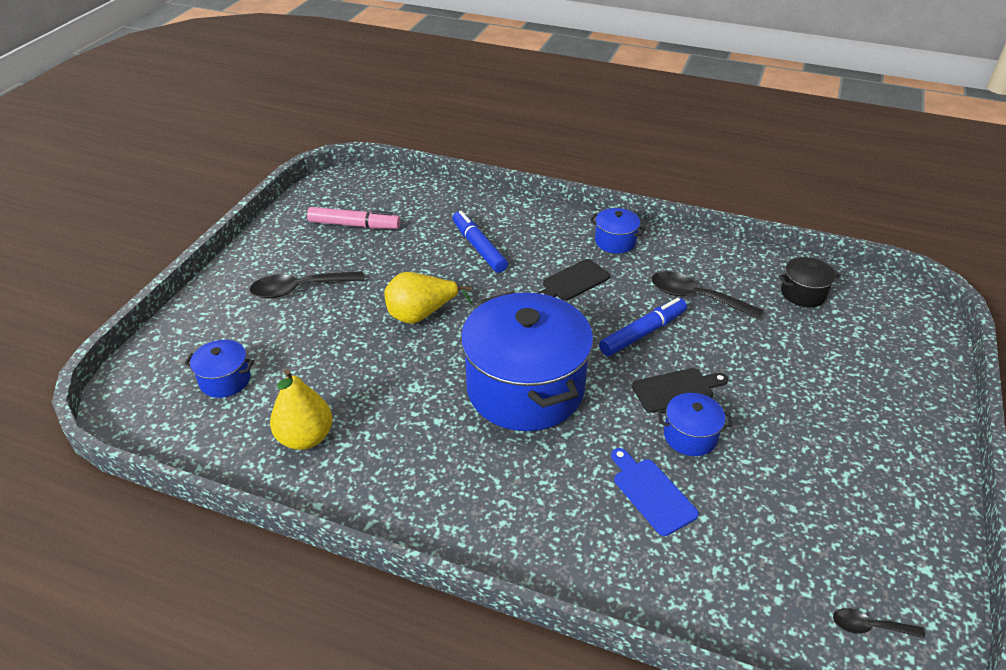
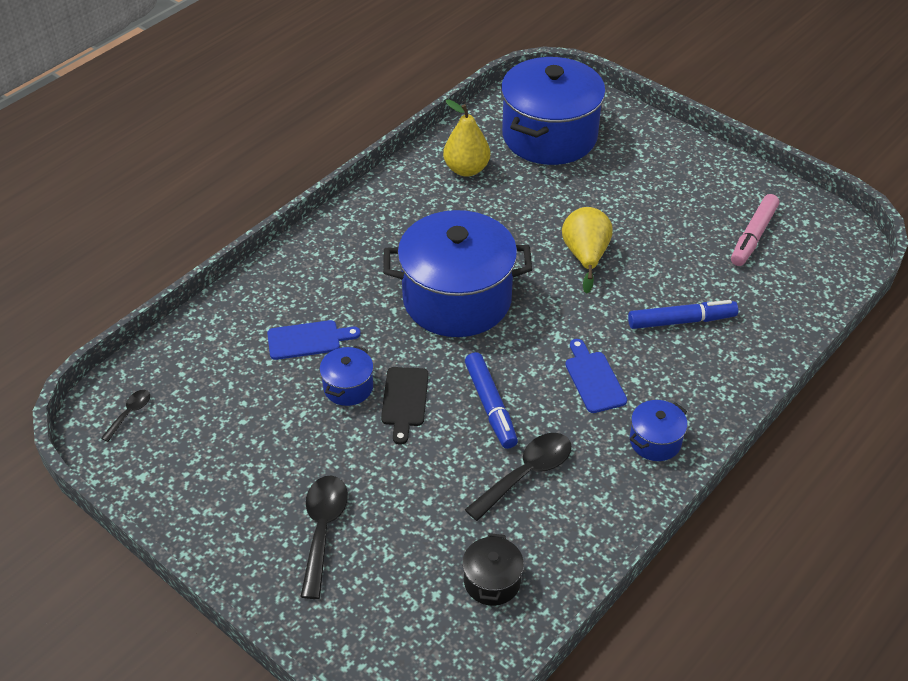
camera: 110 degrees right, 5 degrees up
blue pot [184,340,254,398] -> blue pot [501,57,606,165], size x2.32
black spoon [250,271,365,298] -> black spoon moved to [300,475,348,599]
black cutting board [538,259,610,301] -> blue cutting board [565,339,627,413]

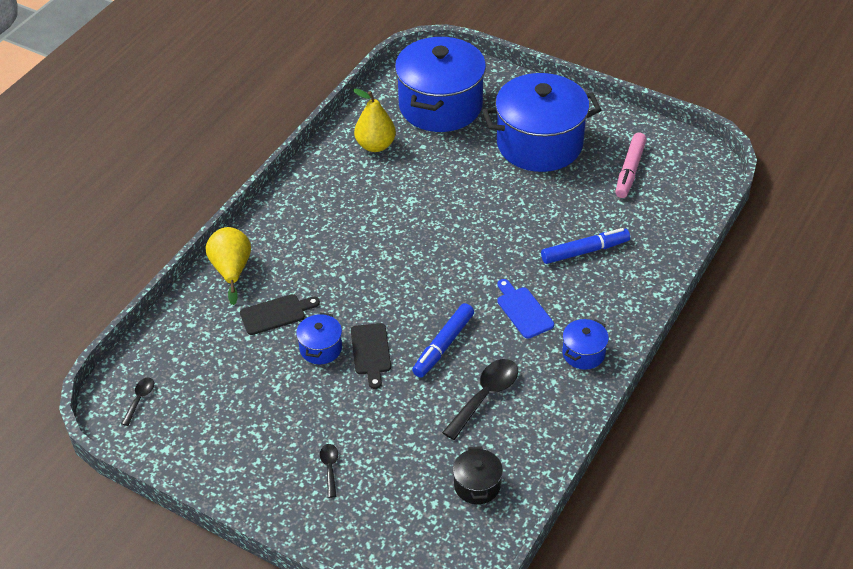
camera: 10 degrees left, 0 degrees up
blue cutting board [267,320,361,360] -> black cutting board [240,294,320,335]
black spoon [300,475,348,599] -> black spoon [320,444,338,498], size x0.53
blue pot [383,210,532,337] -> blue pot moved to [483,73,601,172]
blue marker [465,352,518,449] -> blue marker turned 60 degrees clockwise [412,303,474,378]
yellow pear [562,207,613,294] -> yellow pear moved to [206,227,251,305]

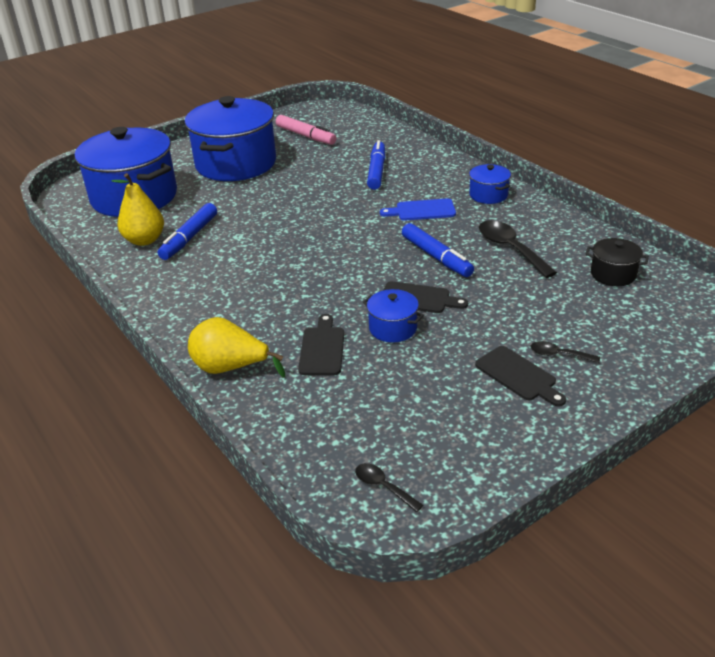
camera: 65 degrees left, 10 degrees down
none -> blue marker [158,203,217,260]
none -> black cutting board [475,346,566,407]

